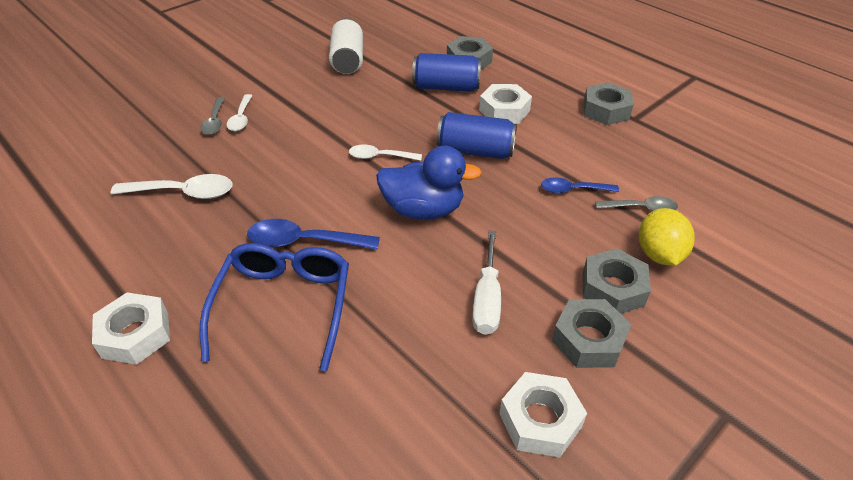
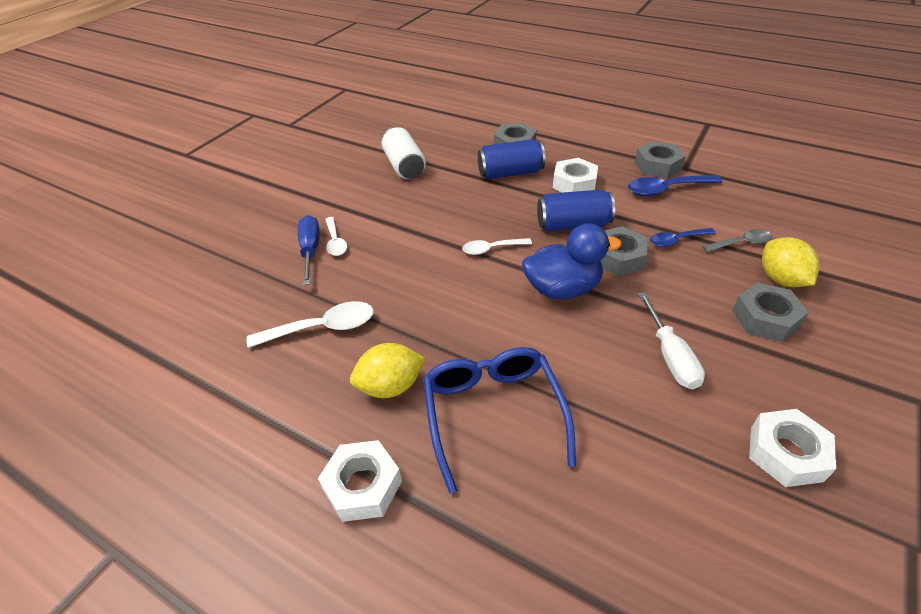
camera: 15 degrees left, 0 degrees up
grey spoon [200,97,225,135] -> blue screwdriver [298,215,320,285]
blue spoon [247,219,380,250] -> blue spoon moved to [628,175,722,196]
grey nut [552,299,631,368] -> grey nut moved to [601,226,648,276]
none -> yellow lemon [350,343,426,398]

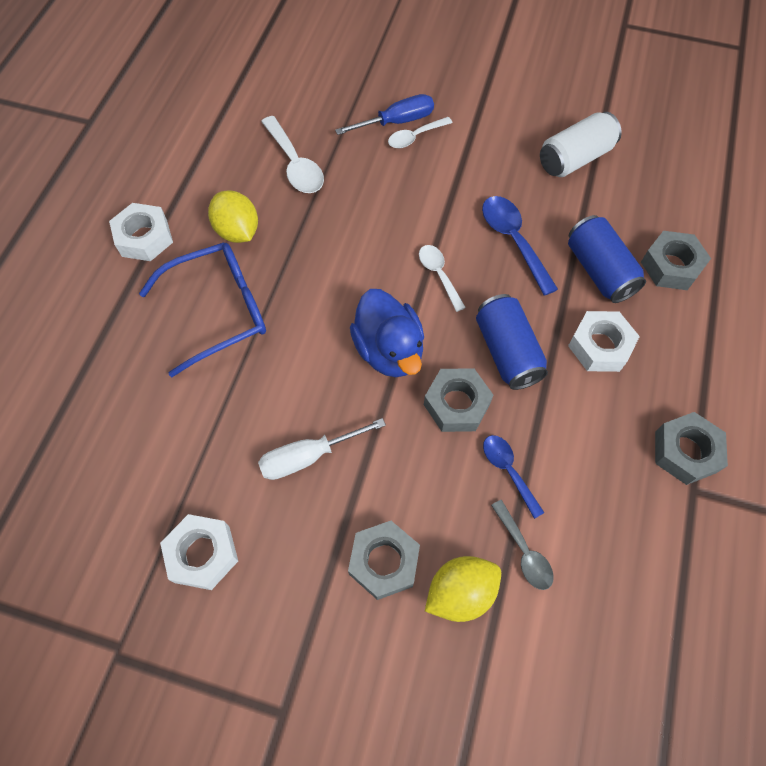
camera: 75 degrees right, 20 degrees up
blue spoon [628,175,722,196] -> blue spoon moved to [482,196,558,296]

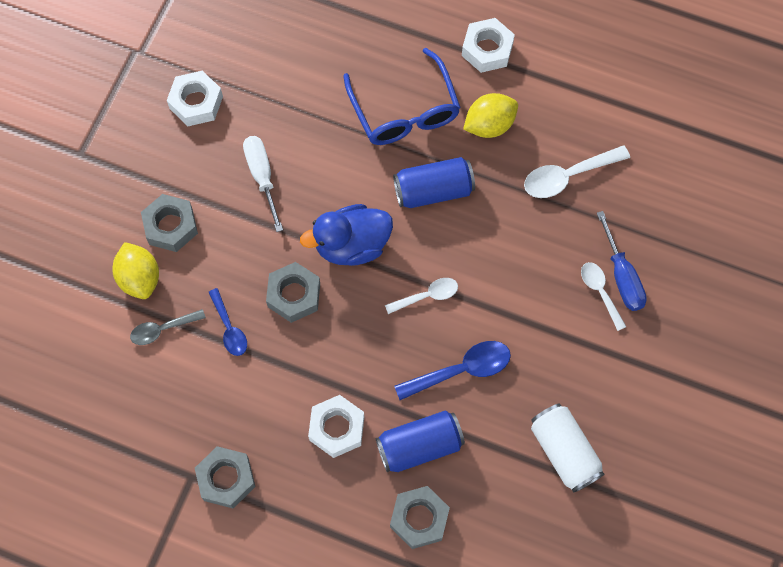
camera: 95 degrees right, 5 degrees up
blue can [476,294,548,390] -> blue can moved to [393,157,475,208]
blue spoon [483,435,545,519] -> blue spoon turned 90 degrees clockwise [208,288,247,356]

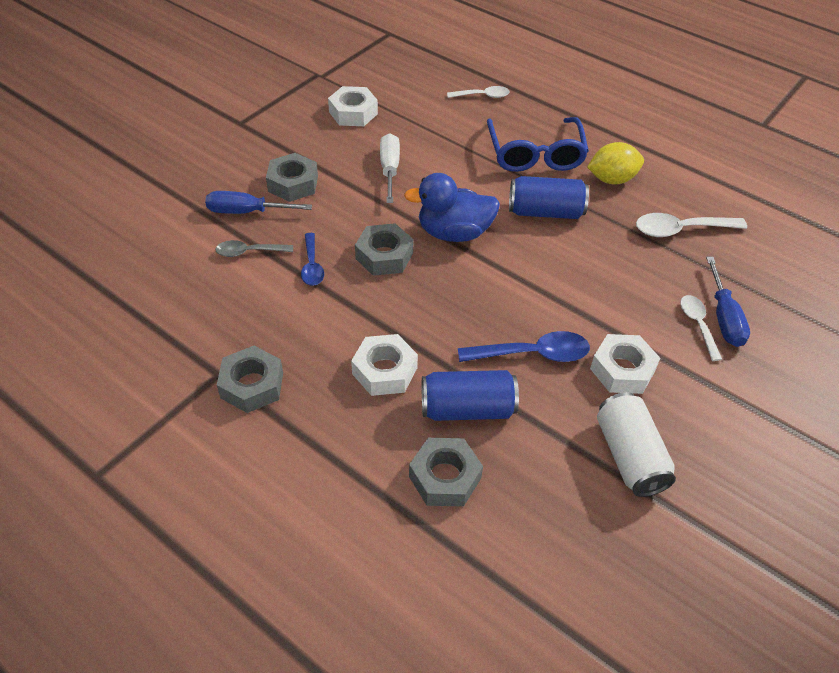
camera: 15 degrees right, 20 degrees down
yellow lemon [112,242,159,299] -> blue screwdriver [205,191,312,214]
white spoon [385,278,458,314] -> white spoon moved to [447,86,510,98]
white nut [462,18,515,73] -> white nut moved to [590,334,660,394]

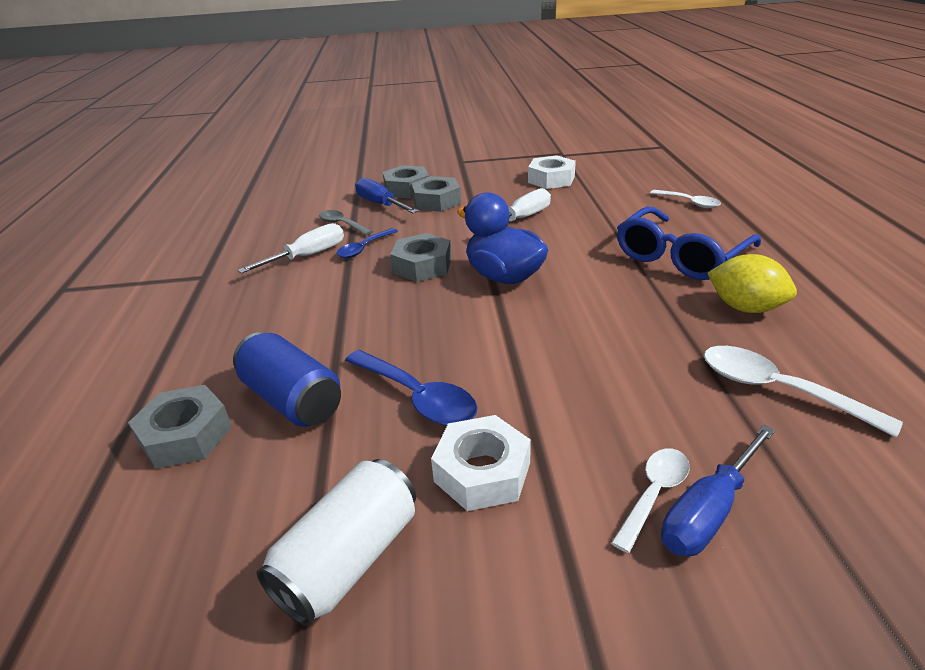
camera: 50 degrees right, 15 degrees down
grey nut [217,346,283,413] -> grey nut moved to [383,165,429,199]
white nut [351,334,418,396] -> none
blue can [509,176,589,219] -> none
none -> white screwdriver [238,223,344,274]

